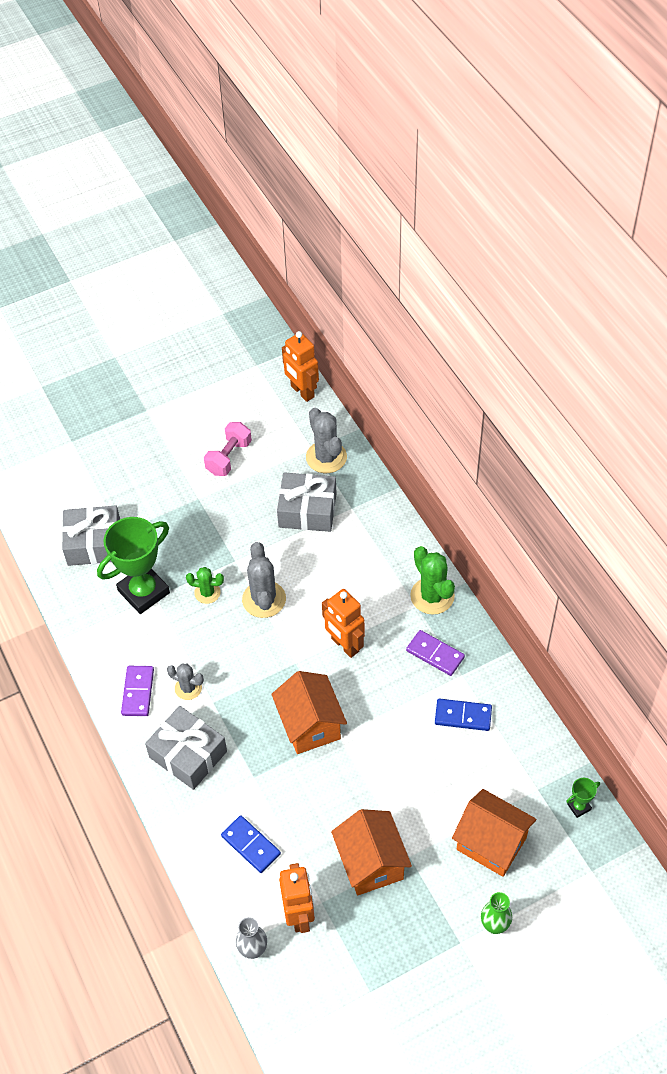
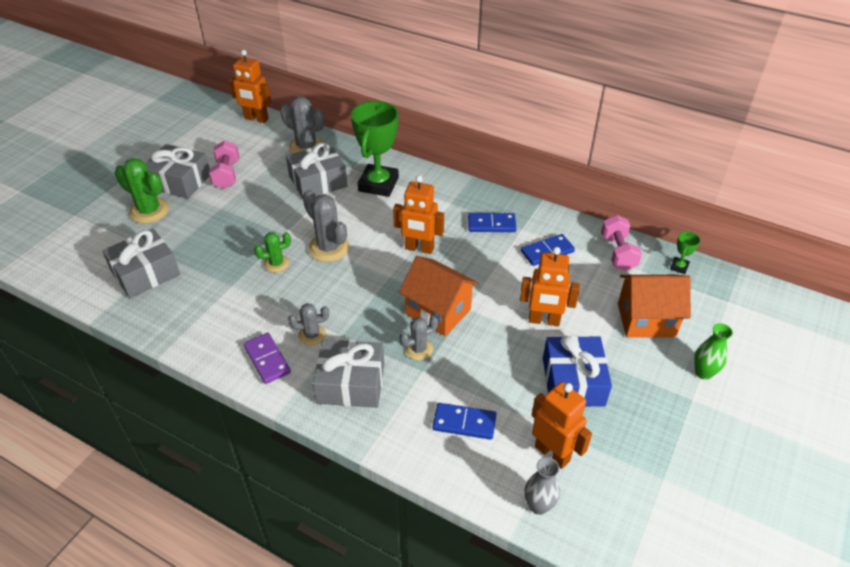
camera: 35 degrees left, 10 degrees down
green trophy [97,517,170,614] -> green trophy moved to [351,101,399,197]
orange house [331,809,412,895] -> blue gift [543,336,612,407]
purple domino [406,630,465,676] -> blue domino [468,213,517,232]
green cactus [410,546,455,615] -> green cactus moved to [115,158,169,224]
none -> grey gift [145,144,210,199]
none -> grey cactus [400,316,438,360]
none -> orange robot [520,247,580,326]
none -> pink dumbbell [601,215,642,271]

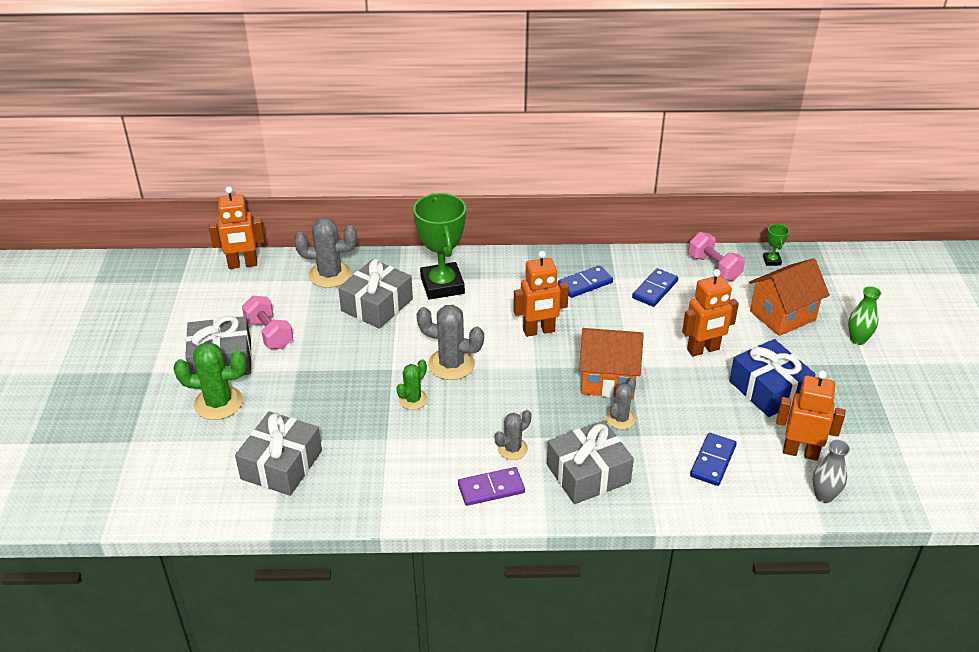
camera: 30 degrees left, 5 degrees down
purple domino [244,333,291,384] -> purple domino turned 45 degrees counterclockwise [458,467,525,506]
blue domino [433,403,496,440] -> blue domino turned 45 degrees counterclockwise [690,433,737,486]

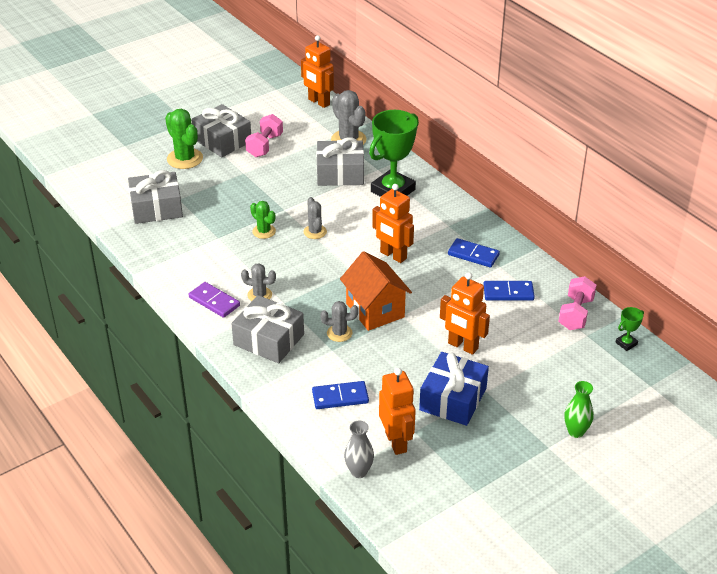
camera: 55 degrees right, 0 degrees up
green cactus [397,359,428,410] -> green cactus turned 45 degrees clockwise [250,201,276,239]
grey cactus [417,305,484,380] -> grey cactus [304,197,327,239], size x0.60
orange house [749,258,830,336] -> none

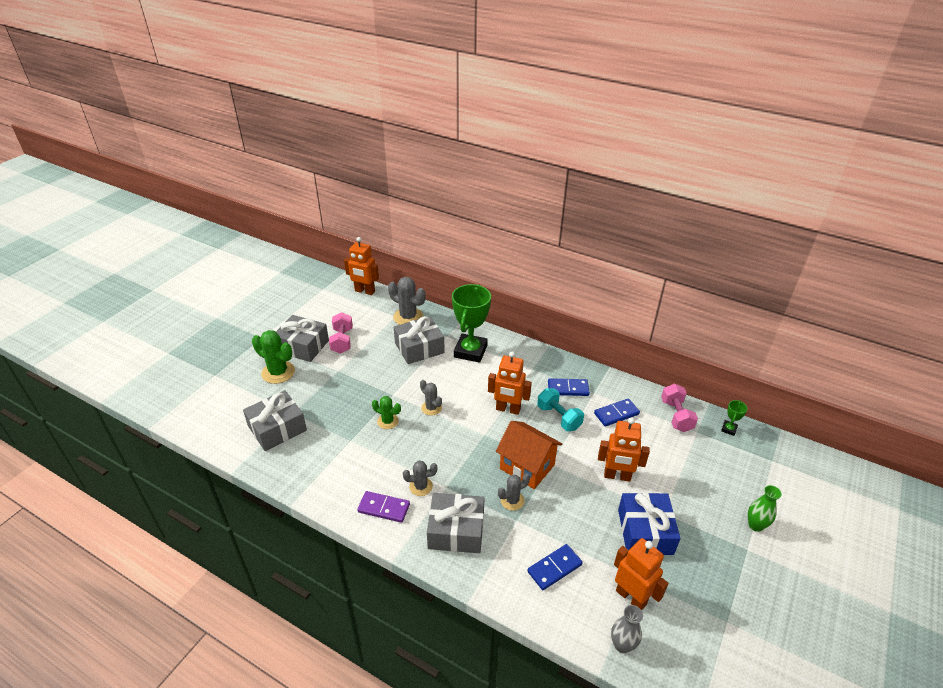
camera: 25 degrees left, 0 degrees up
none -> turquoise dumbbell [537,388,584,431]

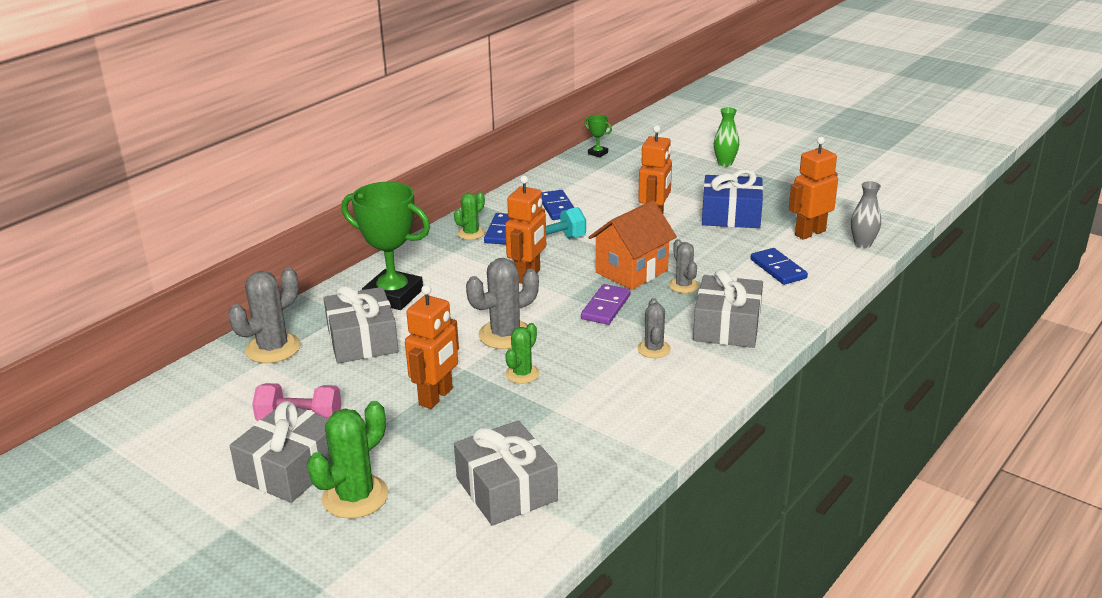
camera: 80 degrees left, 10 degrees down
orange robot [344,237,379,295] -> orange robot moved to [405,285,459,409]
purple domino [357,491,410,523] -> purple domino moved to [581,284,630,325]
grey cactus [420,380,442,416] -> grey cactus [466,258,539,349], size x1.67
pink dumbbell [661,384,698,432] -> none
none -> green cactus [454,192,485,240]

